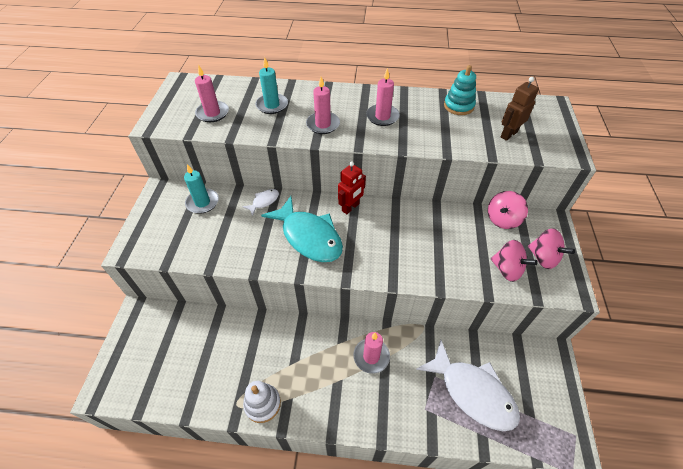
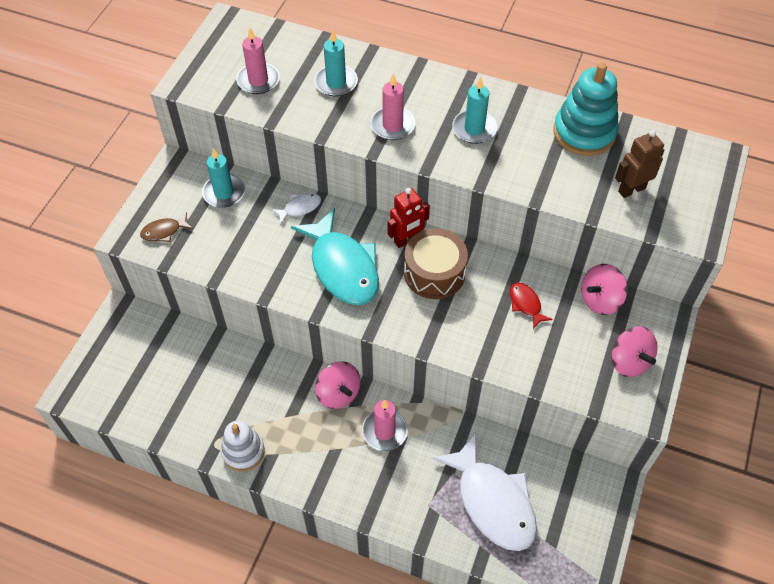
camera: 15 degrees right, 5 degrees up
pink candle [366,68,400,126] -> turquoise candle [452,77,497,144]
turquoise stacking toy [444,65,476,115] -> turquoise stacking toy [553,63,619,156], size x1.50
pink spinning top [491,240,538,282] -> pink spinning top moved to [315,361,361,409]
none -> brown fish [140,212,193,242]
none -> brown drum [404,228,468,299]
none -> red fish [510,283,553,329]

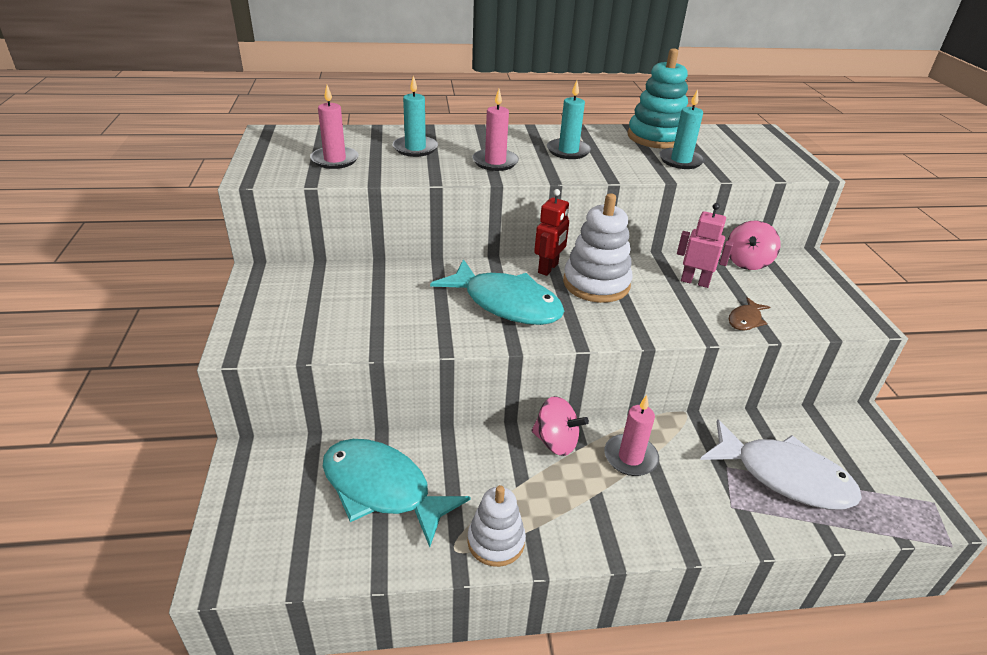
camera: 30 degrees left, 20 degrees down
brown fish [140,212,193,242] -> brown fish moved to [729,297,770,330]
turquoise candle [202,148,245,208] -> turquoise candle moved to [659,89,705,169]
white fish [271,193,321,225] -> none
brown drum [404,228,468,299] -> white stacking toy [563,193,633,303]
red fish [510,283,553,329] -> pink robot [677,203,733,288]
pink spinning top [611,326,658,377] -> none
brown robot [615,130,664,198] -> none
none -> turquoise fish [322,439,471,547]

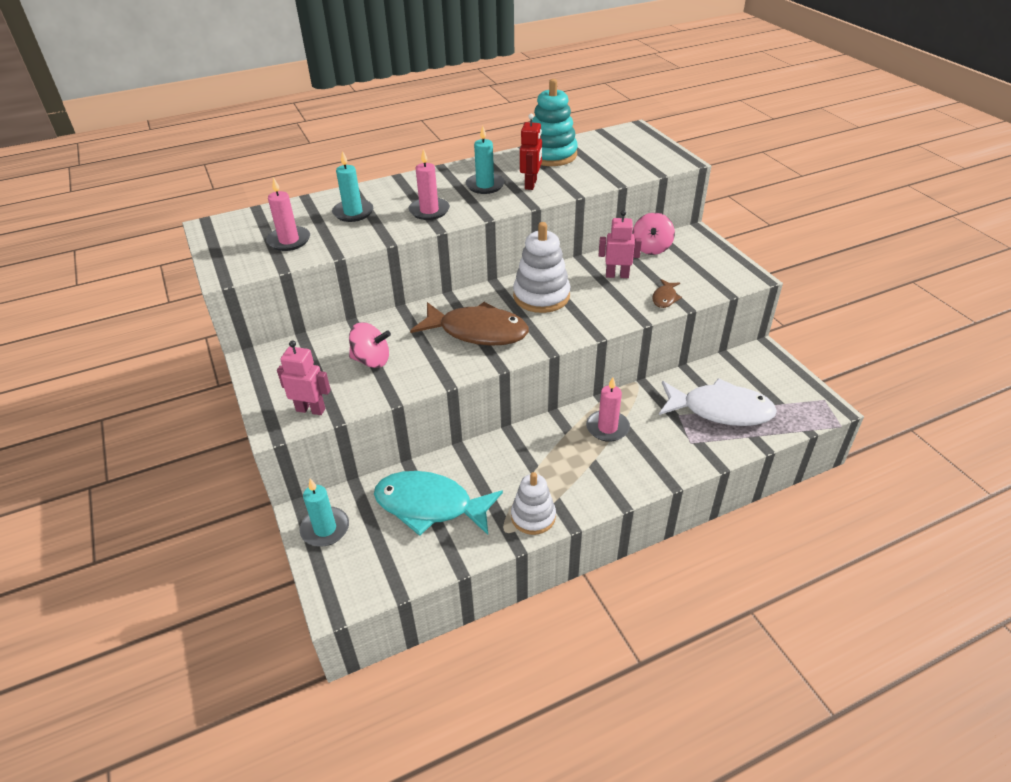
camera: 15 degrees left, 5 degrees up
turquoise fish [430,259,564,325] -> brown fish [410,302,529,346]
pink spinning top [531,396,589,456] -> pink spinning top moved to [349,322,391,368]
red robot [534,189,569,276] -> red robot moved to [520,114,542,190]
turquoise candle [659,89,705,169] -> turquoise candle moved to [300,479,349,547]
none -> pink robot [277,340,331,415]

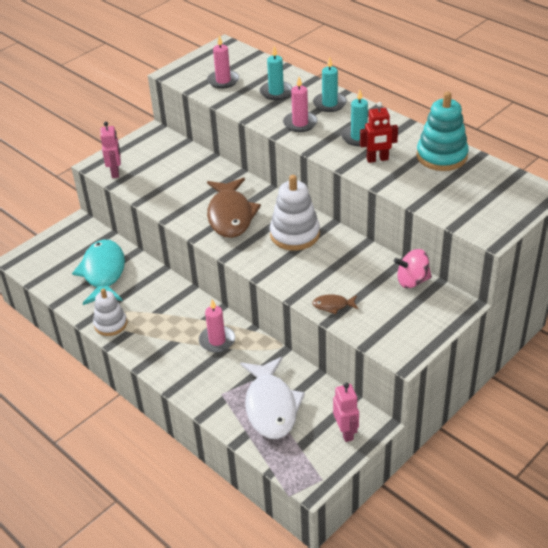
camera: 70 degrees right, 0 degrees up
turquoise candle [300,479,349,547] -> turquoise candle moved to [313,57,347,112]
pink spinning top [349,322,391,368] -> none
pink robot [599,210,642,278] -> pink robot moved to [333,383,359,442]

